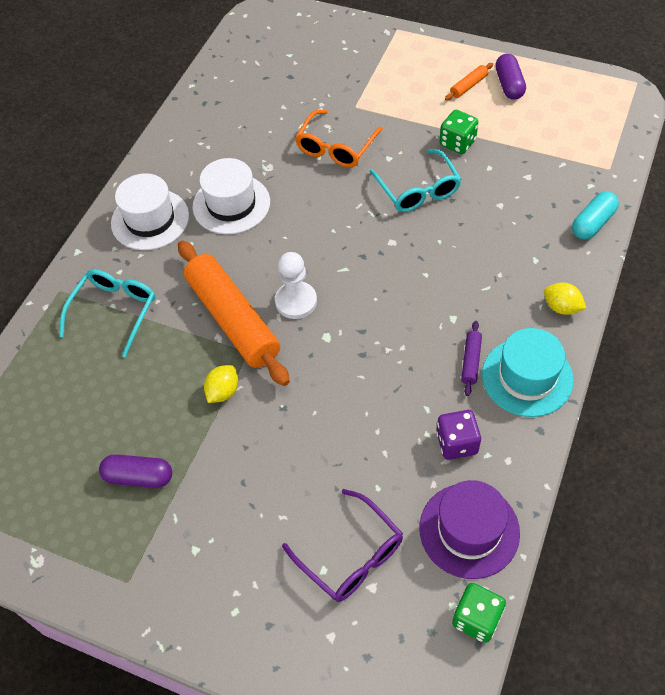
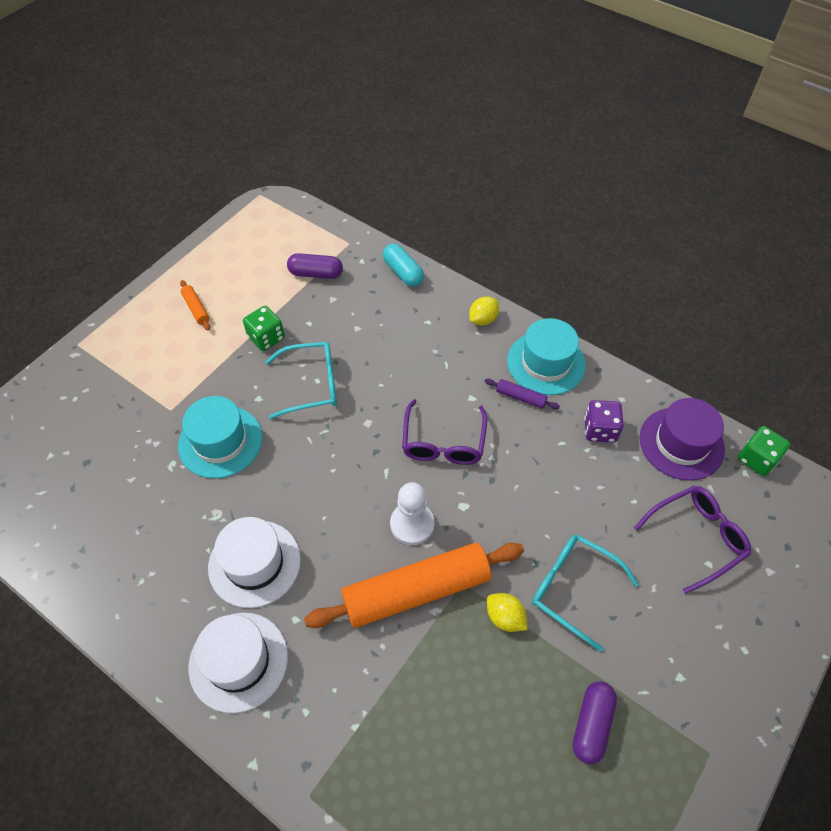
camera: 80 degrees left, 0 degrees up
turquoise glasses [59,269,155,358] -> turquoise glasses moved to [532,535,639,651]
orange glasses [295,110,383,167] -> turquoise hat [178,396,263,478]
purple capsule [495,54,526,100] -> purple capsule moved to [287,253,343,279]
none -> purple glasses [402,399,487,465]

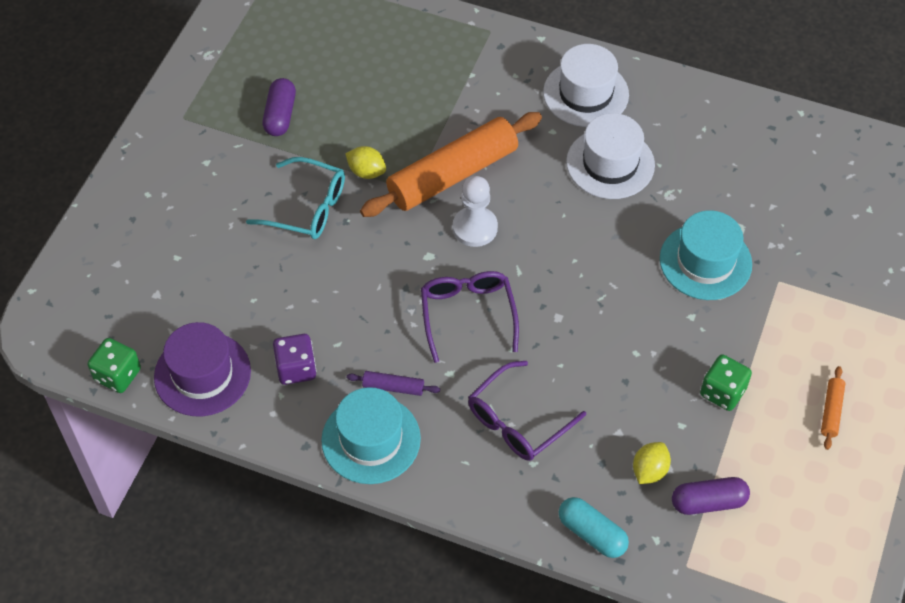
camera: 165 degrees right, 0 degrees up
orange rolling pin [180,280,210,331] -> orange rolling pin turned 60 degrees clockwise [821,366,846,450]
turquoise glasses [265,342,337,419] -> none
yellow lemon [469,297,499,325] -> yellow lemon moved to [633,442,671,484]
purple glasses [634,486,751,594] -> purple glasses moved to [468,361,586,461]

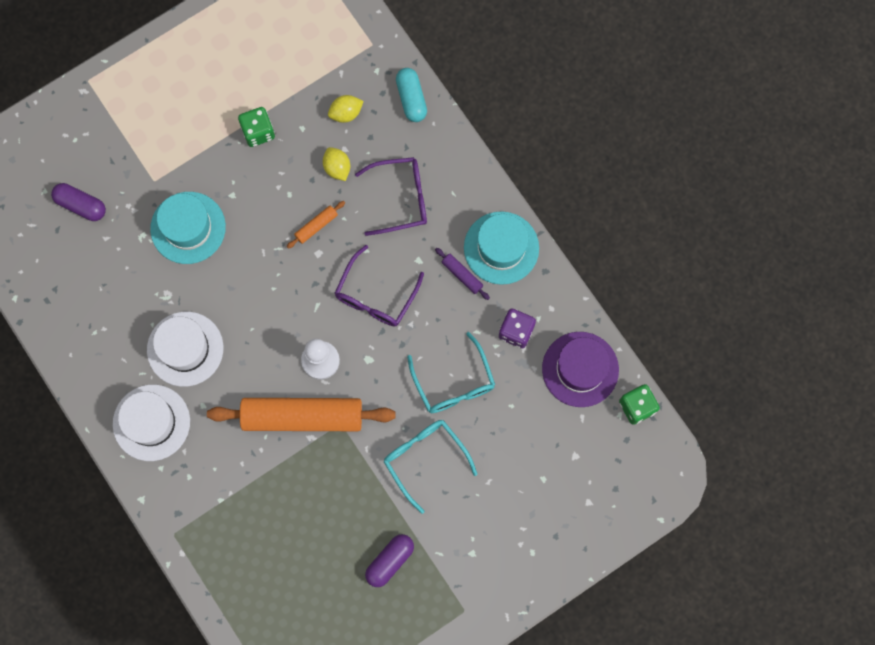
camera: 145 degrees left, 20 degrees up
yellow lemon [345,146,386,179] -> yellow lemon moved to [323,147,350,181]
purple capsule [672,477,750,515] -> purple capsule moved to [51,183,106,221]
orange rolling pin [821,366,846,450] -> orange rolling pin moved to [287,201,345,249]
none -> turquoise glasses [407,332,495,413]

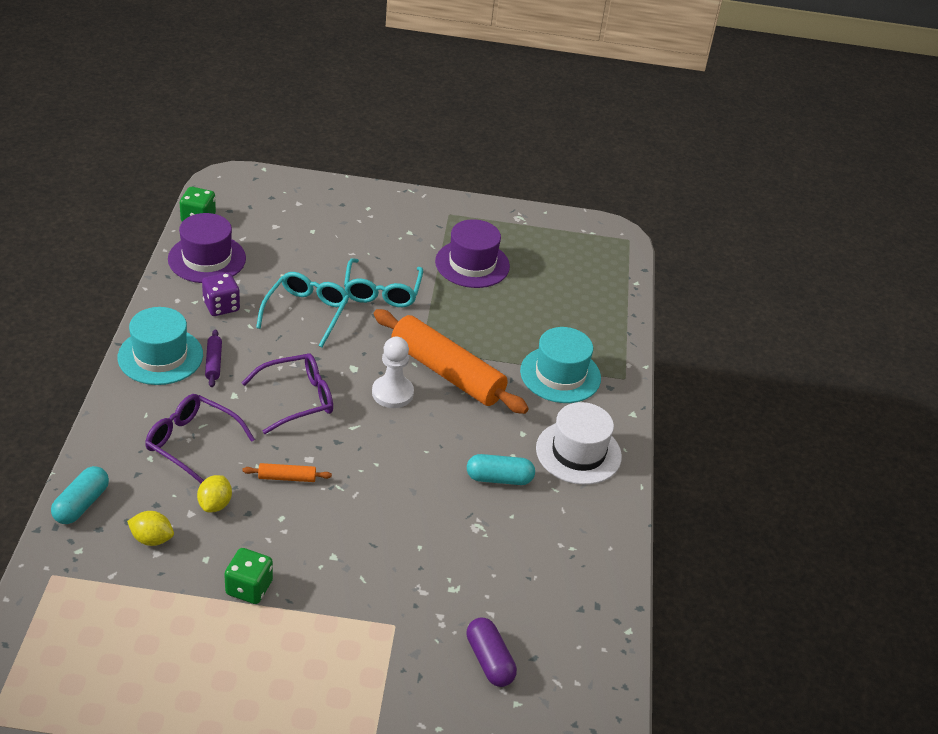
camera: 145 degrees left, 35 degrees down
white hat [147,312,223,387] -> turquoise capsule [467,454,535,485]
turquoise hat [150,192,226,264] -> turquoise hat moved to [520,327,601,403]
purple capsule [365,534,414,587] -> purple hat [435,219,510,288]

